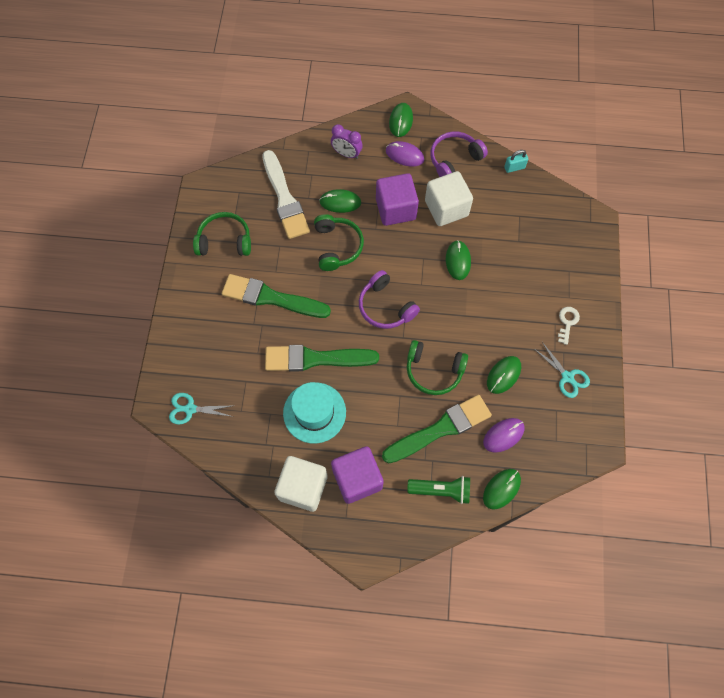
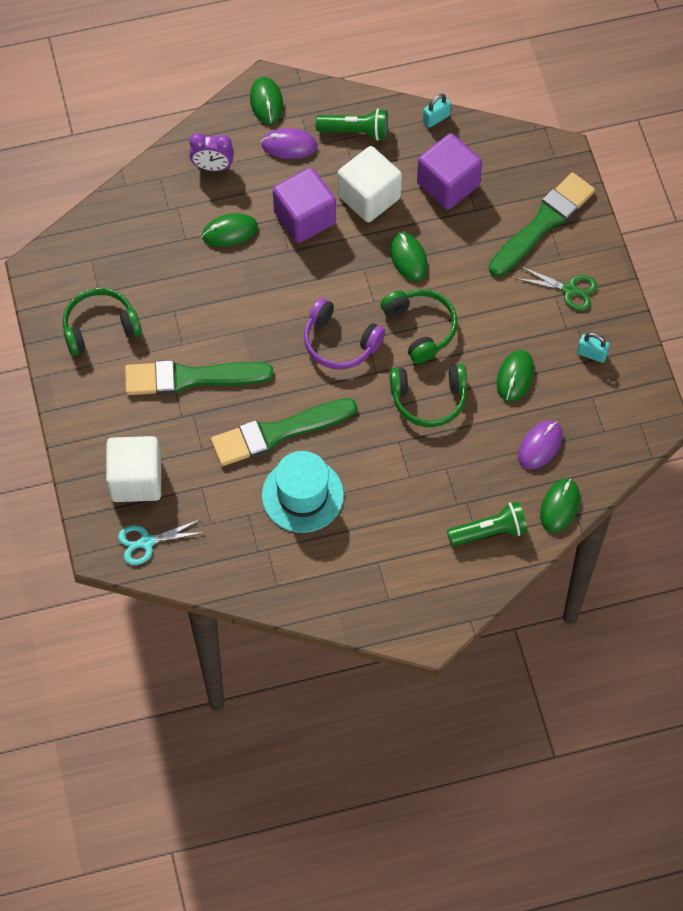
camera: 20 degrees left, 5 degrees down
white brush [262,150,310,239] -> none
white cube [274,456,328,512] -> white cube moved to [106,436,161,502]
green headphones [314,214,364,271] -> green headphones moved to [380,289,457,364]
purple cube [331,446,384,504] -> purple cube moved to [417,133,482,210]
green brush [382,395,492,463] -> green brush moved to [488,173,595,277]
purple headphones [430,132,488,177] -> green flashlight [316,109,388,141]
turquoise scissors [534,342,590,398] -> turquoise padlock [577,333,610,363]
white key [558,307,580,345] -> green scissors [515,266,597,311]

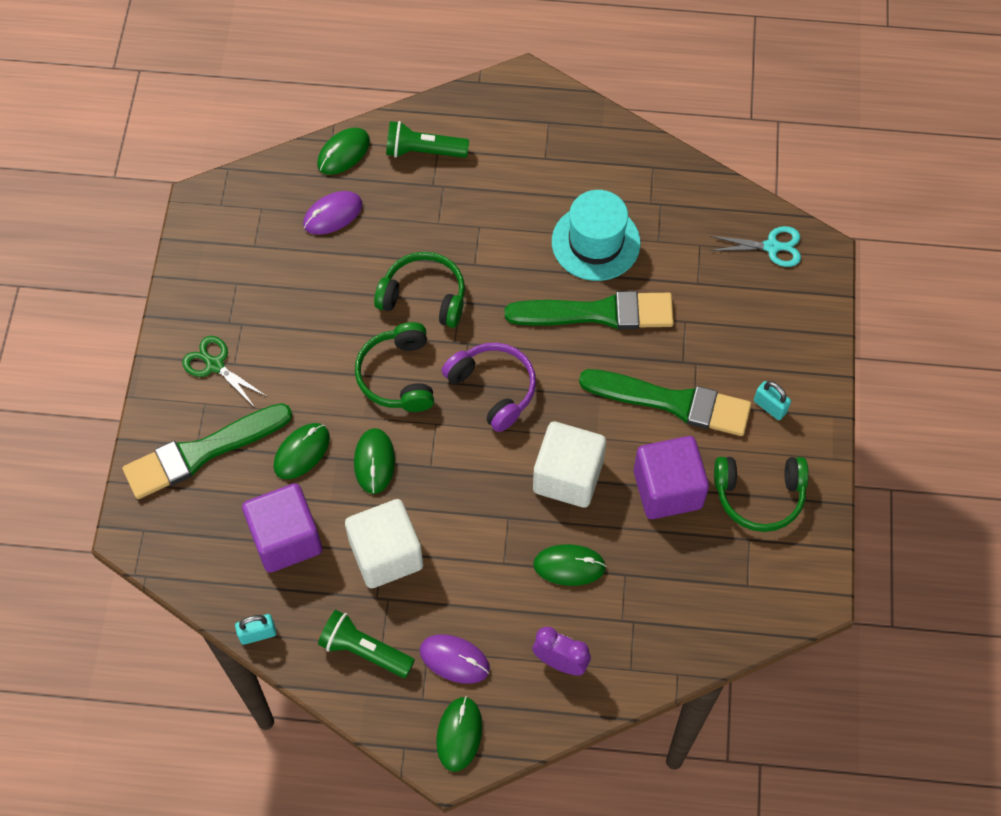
camera: 160 degrees left, 0 degrees up
white cube [106,436,161,502] -> white cube moved to [533,422,606,508]
purple cube [273,168,336,243] -> purple cube moved to [634,436,709,519]
green mouse [497,350,534,402] -> green mouse moved to [274,423,330,479]
turquoise padlock [577,333,610,363] -> turquoise padlock moved to [754,381,791,420]

